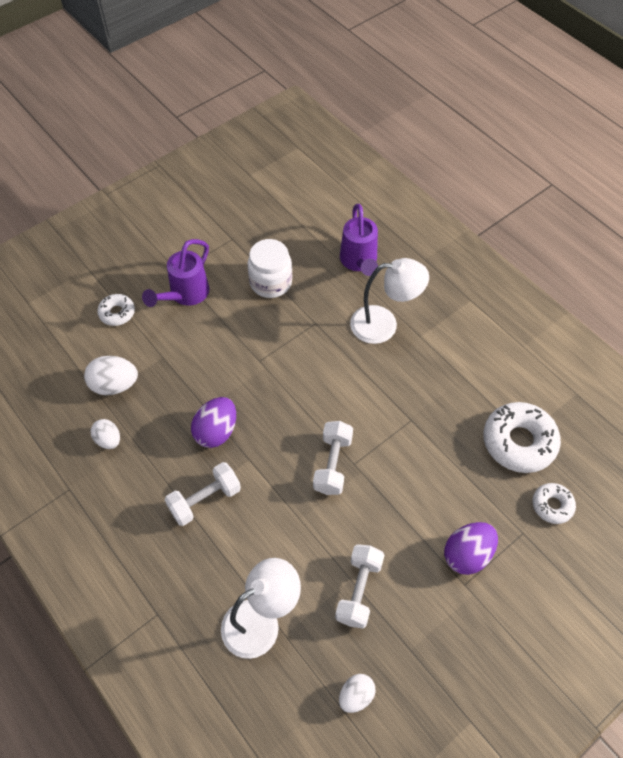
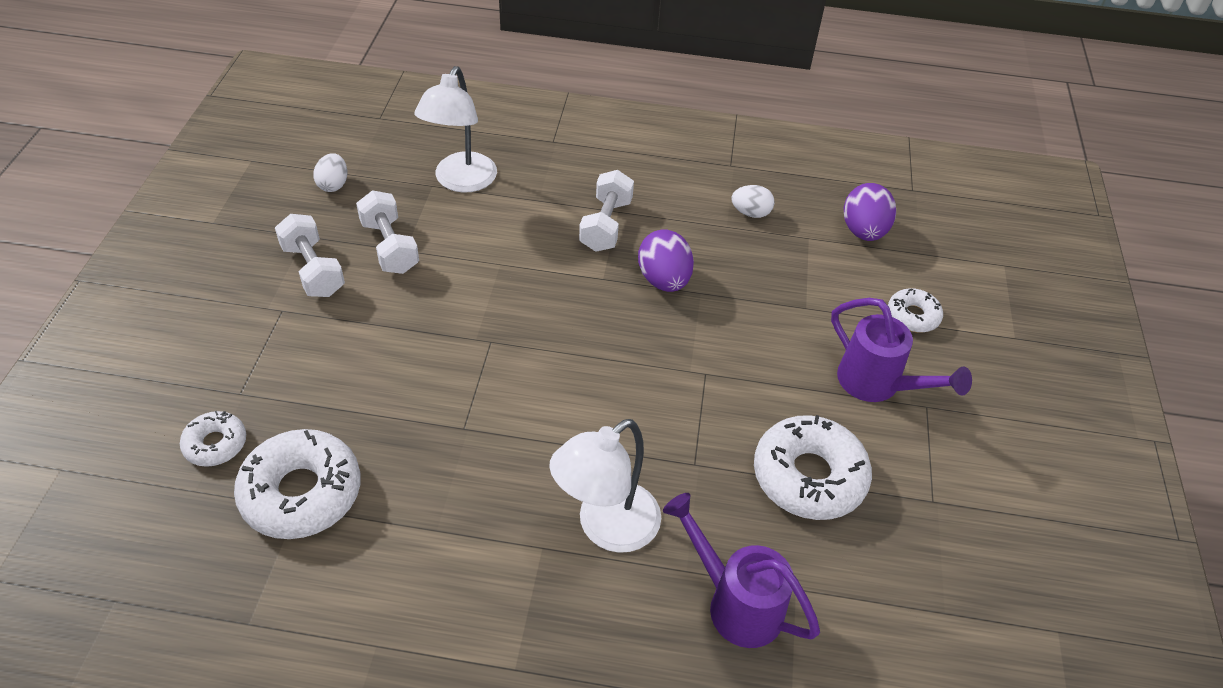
camera: 135 degrees right, 10 degrees down
white egg [84,356,138,395] -> none
purple watering can [142,239,209,307] -> purple watering can turned 150 degrees clockwise [831,298,972,402]
white jar [247,239,292,298] -> white donut [754,415,872,520]
white dumbbell [313,421,353,495] -> white dumbbell moved to [275,214,345,297]
purple egg [444,522,498,575] -> purple egg moved to [844,183,896,241]

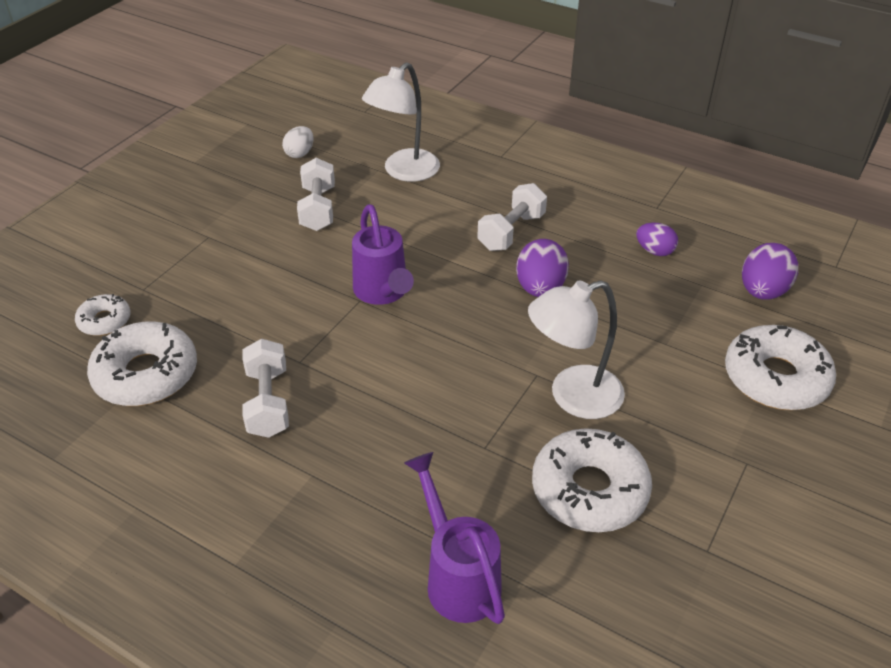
camera: 25 degrees right, 5 degrees down
white dumbbell [275,214,345,297] -> white dumbbell moved to [242,339,289,438]
white lamp [549,419,661,553] -> white lamp moved to [528,280,625,419]
white egg [731,185,775,218] -> purple egg [636,223,678,256]
purple watering can [831,298,972,402] -> purple watering can moved to [352,204,414,305]
white donut [888,288,943,332] -> white donut [725,325,836,410], size x1.86

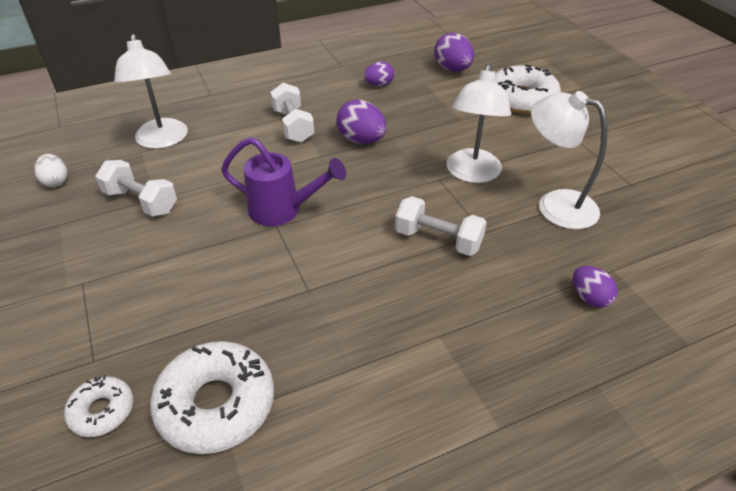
camera: 55 degrees left, 0 degrees up
white dumbbell [242,339,289,438] -> white dumbbell moved to [395,196,487,256]
purple watering can [404,452,505,624] -> purple egg [573,266,618,308]
white donut [532,428,652,532] -> white lamp [531,91,607,229]

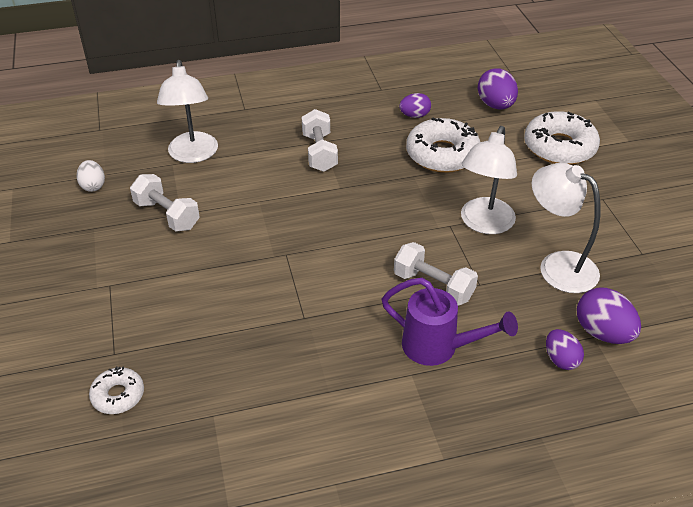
camera: 10 degrees right, 0 degrees up
white donut [150,341,274,454] -> white donut moved to [406,118,480,173]
purple watering can [221,137,346,226] -> purple watering can moved to [381,278,518,366]
purple egg [336,100,387,144] -> purple egg moved to [577,287,641,344]

